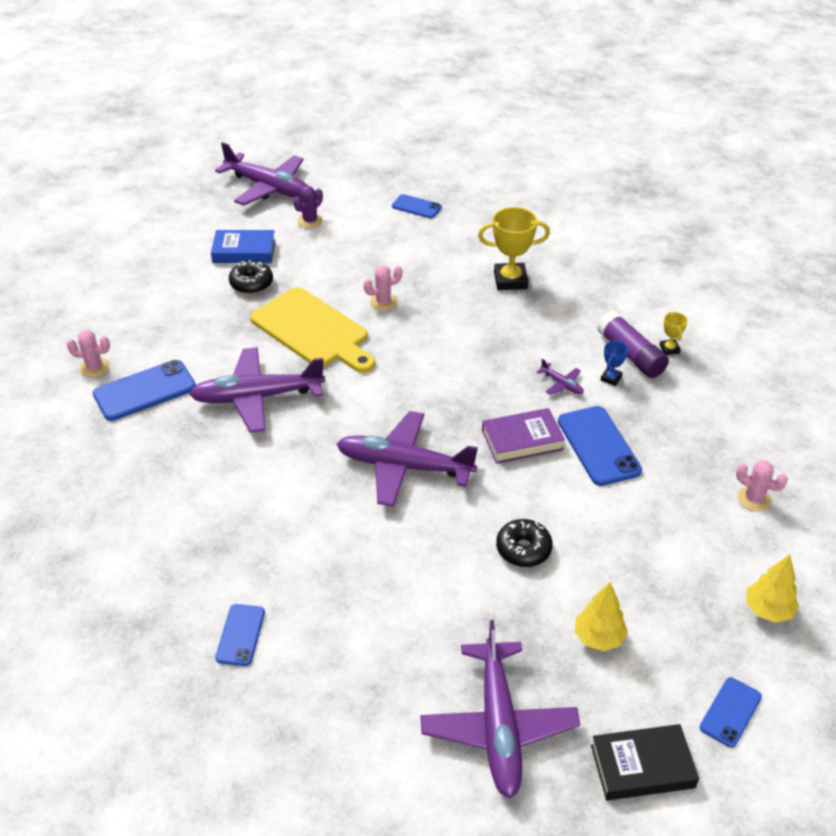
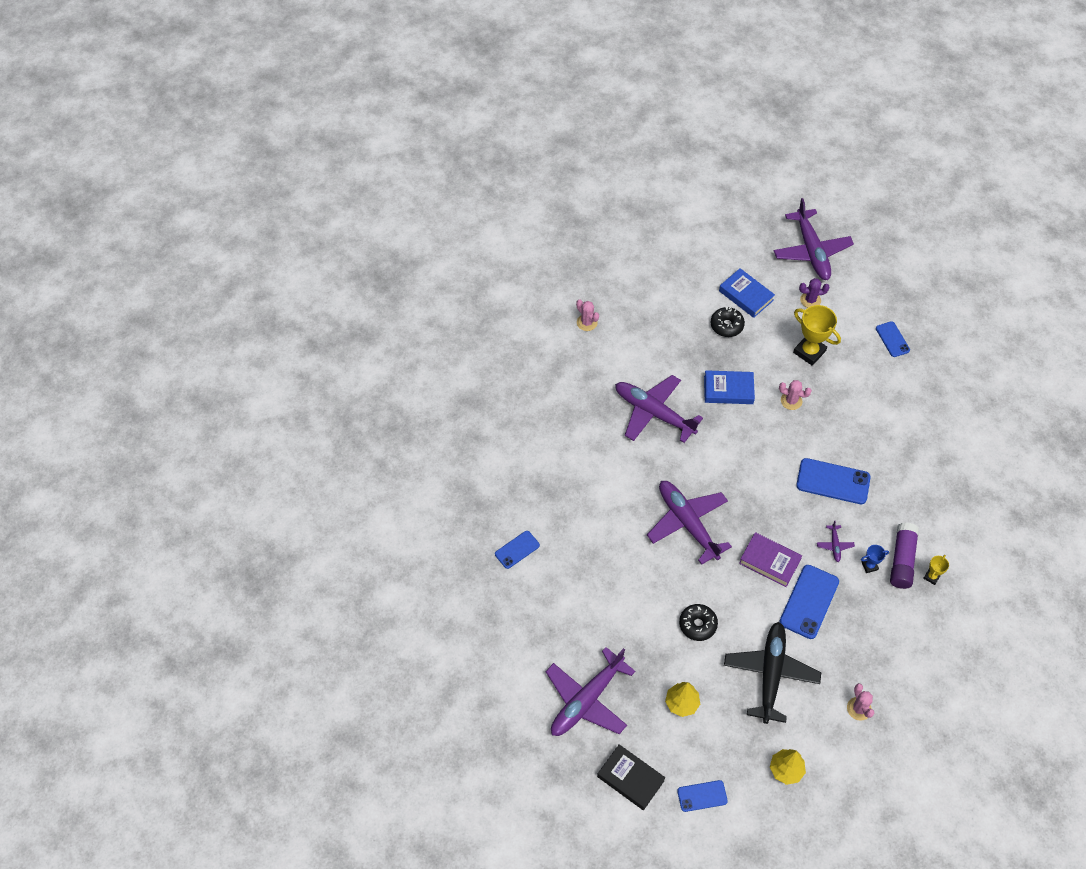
camera: 45 degrees right, 15 degrees up
blue phone [93,360,196,421] -> blue phone moved to [796,458,871,504]
yellow cutting board [250,287,375,373] -> blue book [704,370,755,404]
yellow trophy [478,207,550,290] -> yellow trophy moved to [793,305,841,366]
none -> black plane [724,622,821,724]

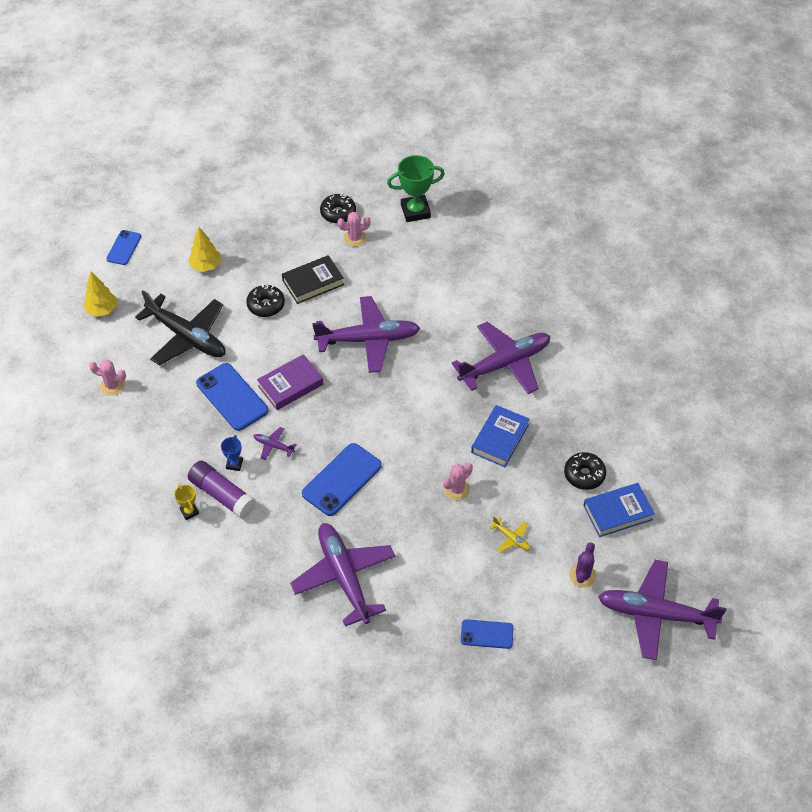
camera: 115 degrees right, 5 degrees down
blue phone [495,531,540,569] -> green trophy [387,155,445,222]
purple plane [545,647,635,736] -> purple plane moved to [290,523,396,627]
pink cactus [576,300,599,331] -> pink cactus moved to [337,212,371,247]
black book [597,744,665,810] -> black book moved to [282,255,344,304]
yellow trophy [793,305,841,366] -> yellow plane [489,517,530,553]
none -> black donut [320,193,356,224]

